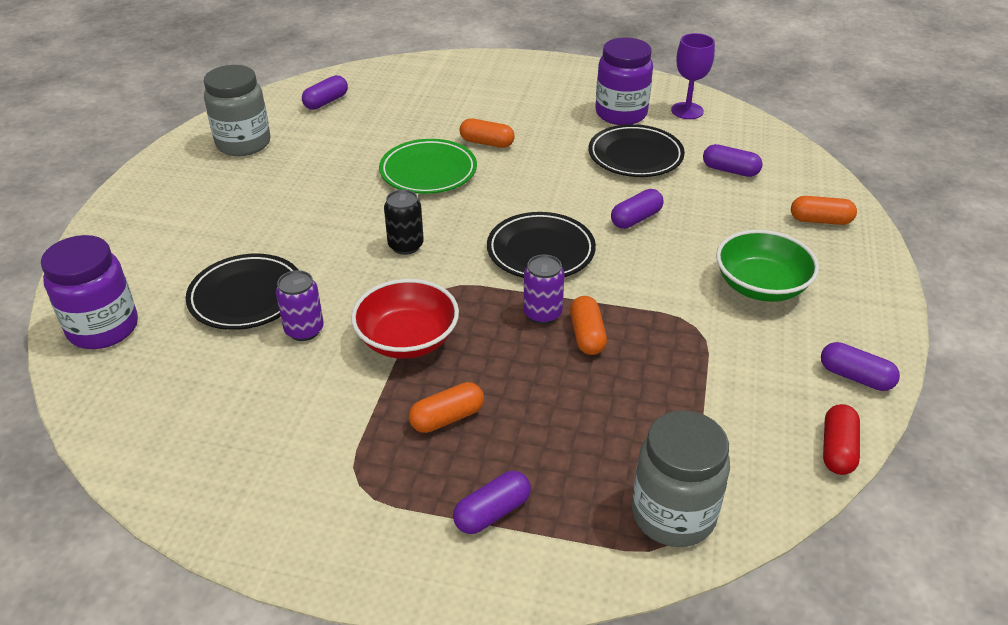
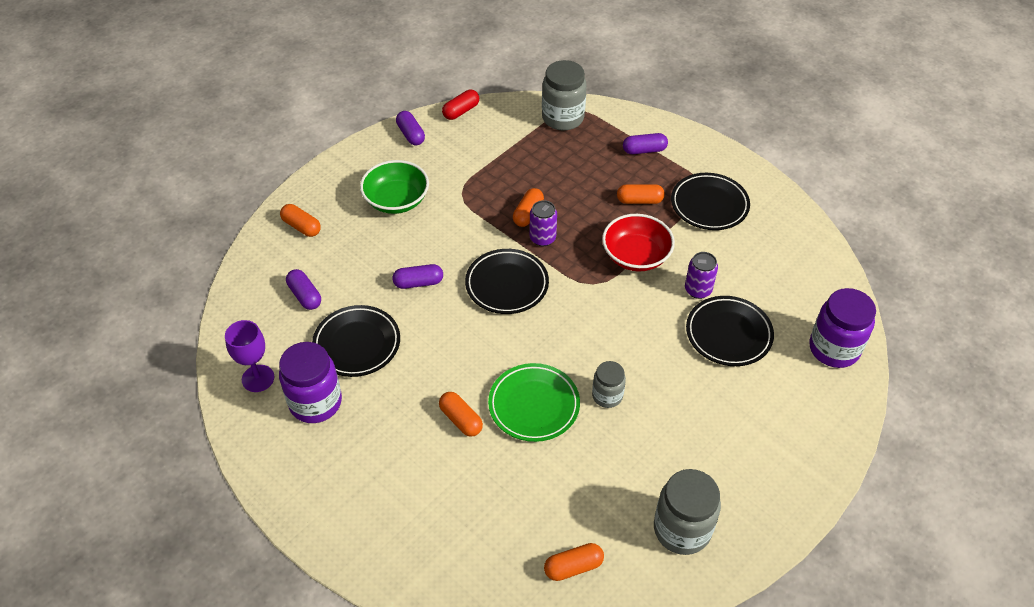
camera: 150 degrees left, 10 degrees up
purple capsule [302,75,348,110] -> orange capsule [544,543,604,581]
black can [384,189,424,255] -> none
none -> grey jar [592,361,626,408]
none -> black plate [671,173,750,230]

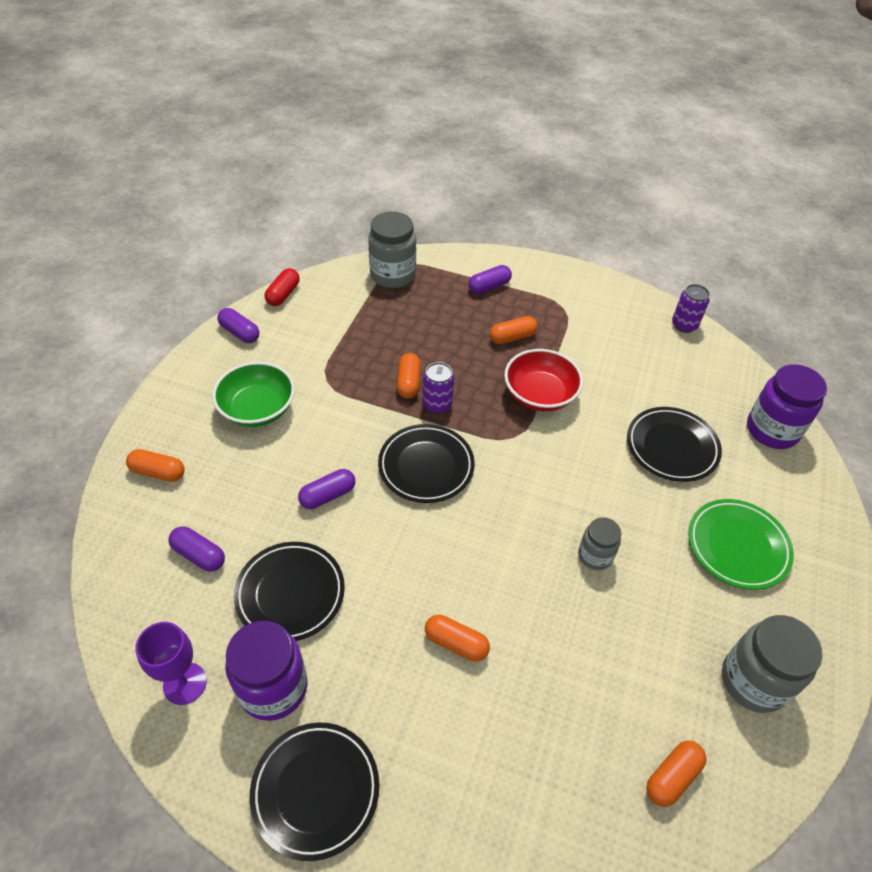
camera: 25 degrees left, 0 degrees up
green plate [488,363,580,442] -> green plate moved to [688,499,794,590]
black plate [671,173,750,230] -> black plate moved to [250,723,379,861]
purple can [685,252,718,299] -> purple can moved to [672,284,710,333]

